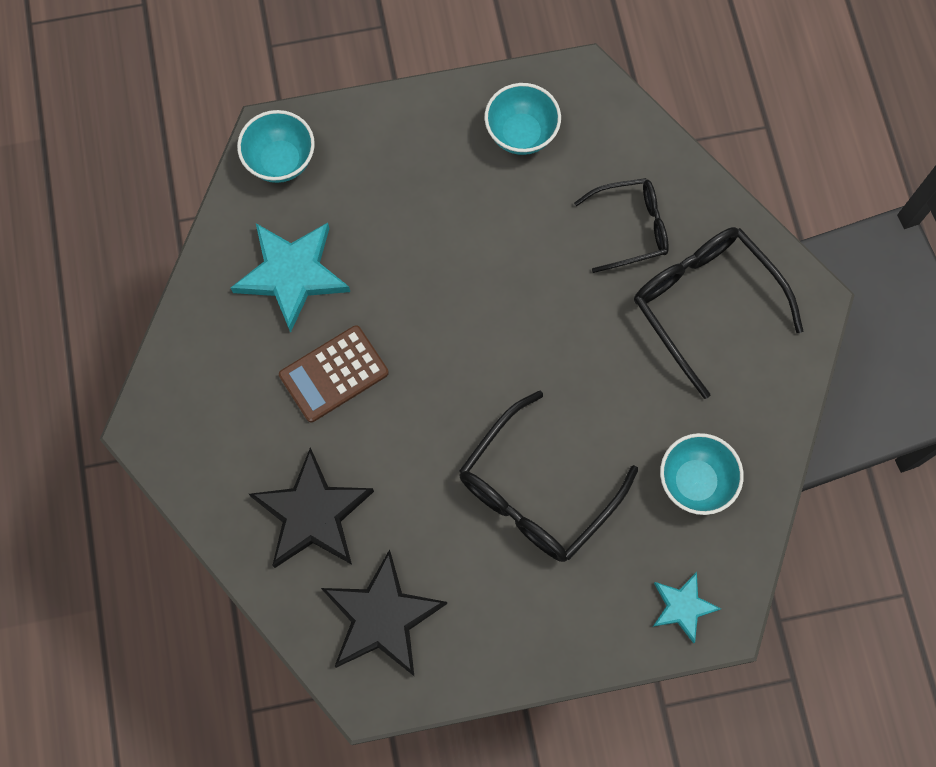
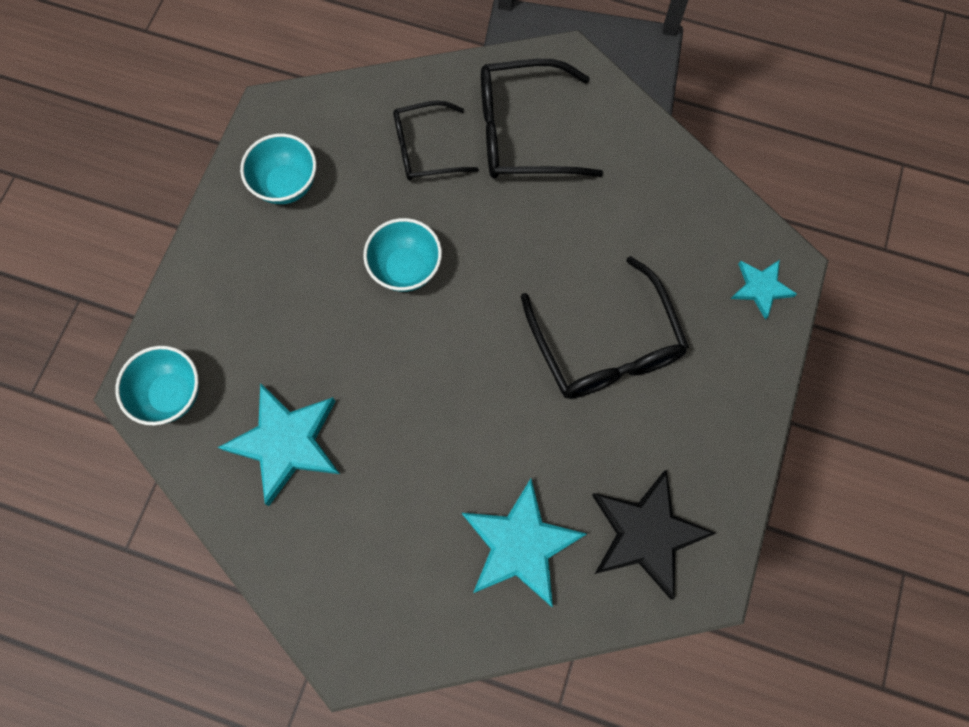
camera: 60 degrees left, 0 degrees up
black star [249,448,374,568] -> turquoise star [462,479,586,607]
brown calculator [279,325,389,422] -> none
black glasses [574,178,669,273] -> black glasses turned 120 degrees counterclockwise [393,101,479,180]
turquoise bowl [660,433,744,515] -> turquoise bowl moved to [363,218,442,292]

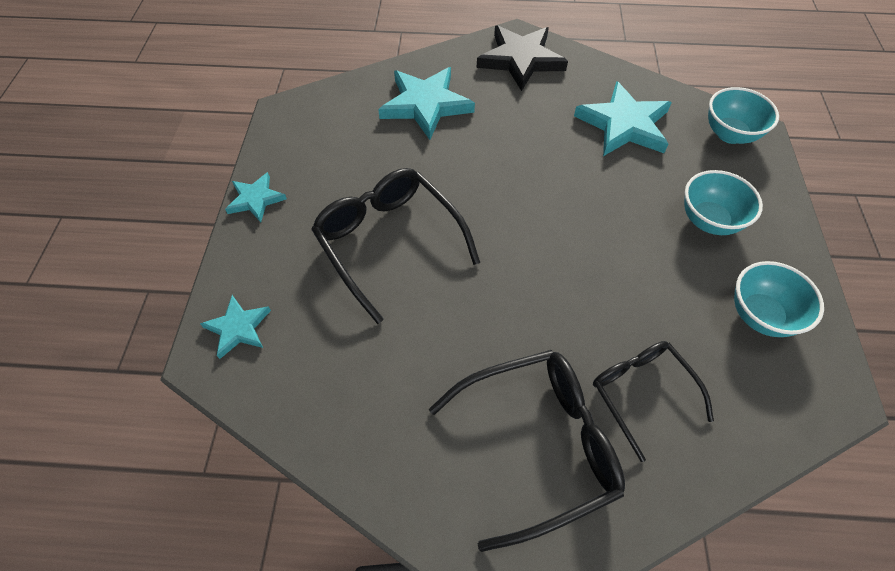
camera: 165 degrees right, 15 degrees down
turquoise bowl [363,218,442,292] -> turquoise bowl moved to [684,170,763,235]
black glasses [393,101,479,180] -> black glasses turned 90 degrees counterclockwise [593,341,714,462]
black star [592,469,716,600] -> black star moved to [477,25,568,91]
none -> turquoise star [225,172,287,222]

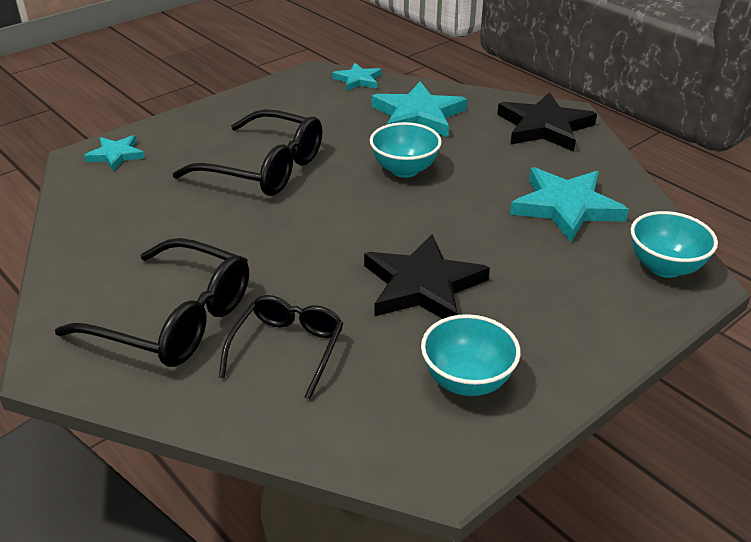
camera: 45 degrees right, 20 degrees down
turquoise star [225,172,287,222] -> turquoise star moved to [332,63,382,91]
black glasses [311,168,480,324] -> black glasses turned 105 degrees clockwise [173,109,323,196]
turquoise bowl [684,170,763,235] -> turquoise bowl moved to [370,122,442,178]
none -> black star [364,234,490,319]

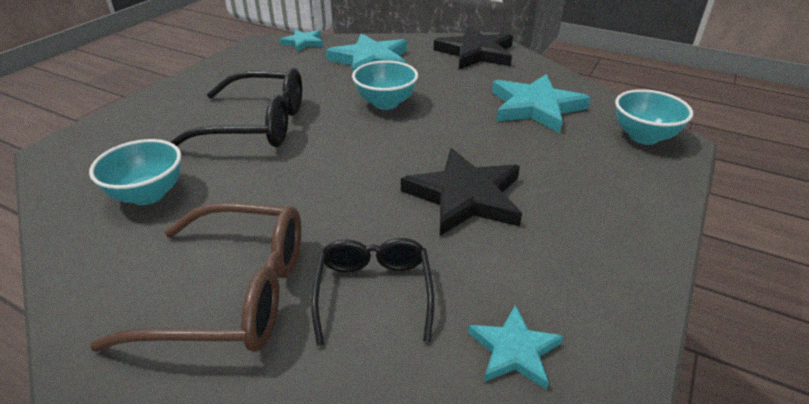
camera: 20 degrees left, 0 degrees up
black glasses [55,238,249,367] -> brown glasses [90,202,301,352]
turquoise star [84,135,145,171] -> turquoise star moved to [468,305,563,390]
turquoise bowl [421,314,521,396] -> turquoise bowl moved to [89,139,181,205]

